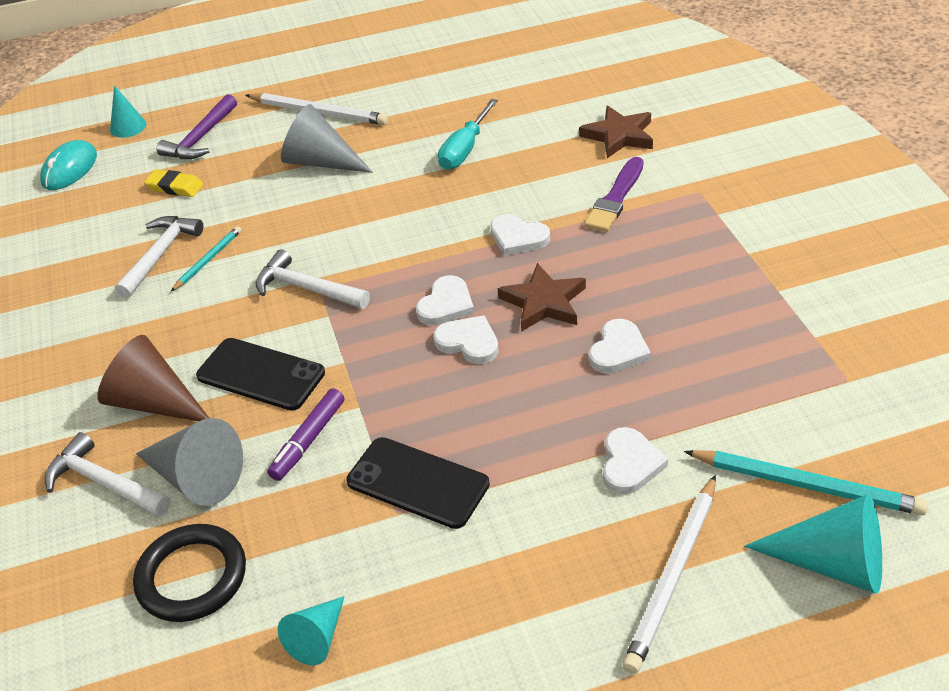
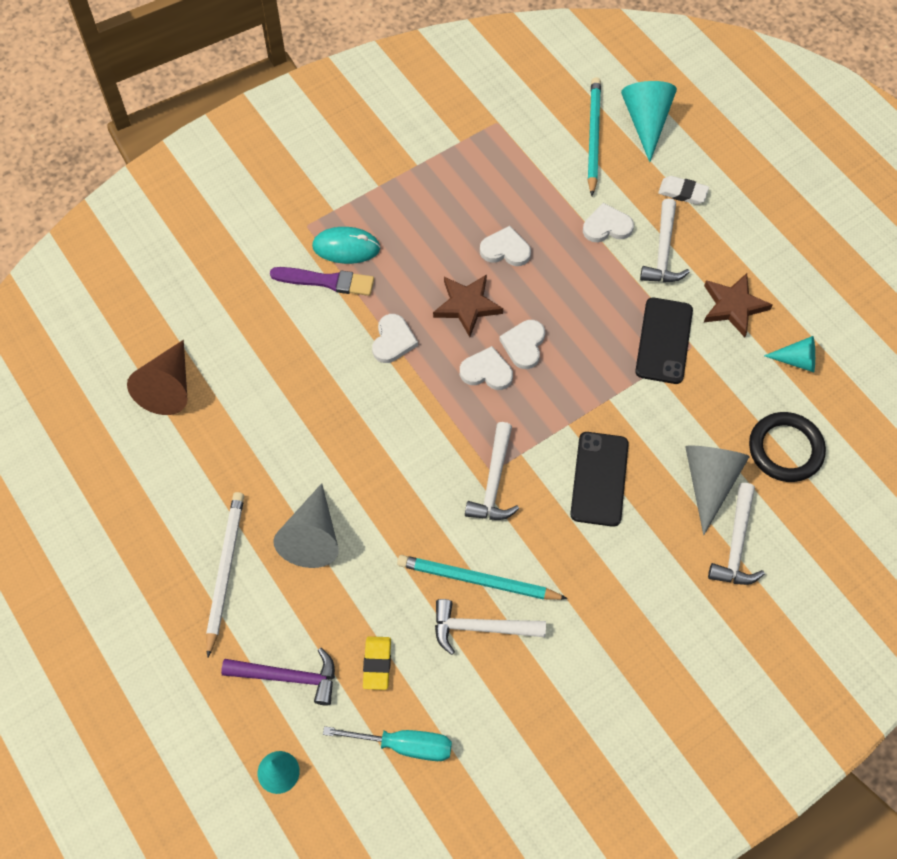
camera: 110 degrees left, 20 degrees up
turquoise mouse [40,140,97,190] -> turquoise mouse moved to [312,227,380,264]
brown cone [97,335,209,421] -> brown cone moved to [127,340,188,415]
turquoise pencil [171,226,241,291] -> turquoise pencil [397,555,568,600], size x1.73
purple marker [267,389,344,481] -> none
turquoise screwdriver [438,99,498,170] -> turquoise screwdriver moved to [323,726,452,761]
brown star [579,106,653,158] -> brown star moved to [703,273,773,337]
white pencil [623,475,716,674] -> white eraser [658,176,709,205]
none -> white hammer [640,199,690,282]

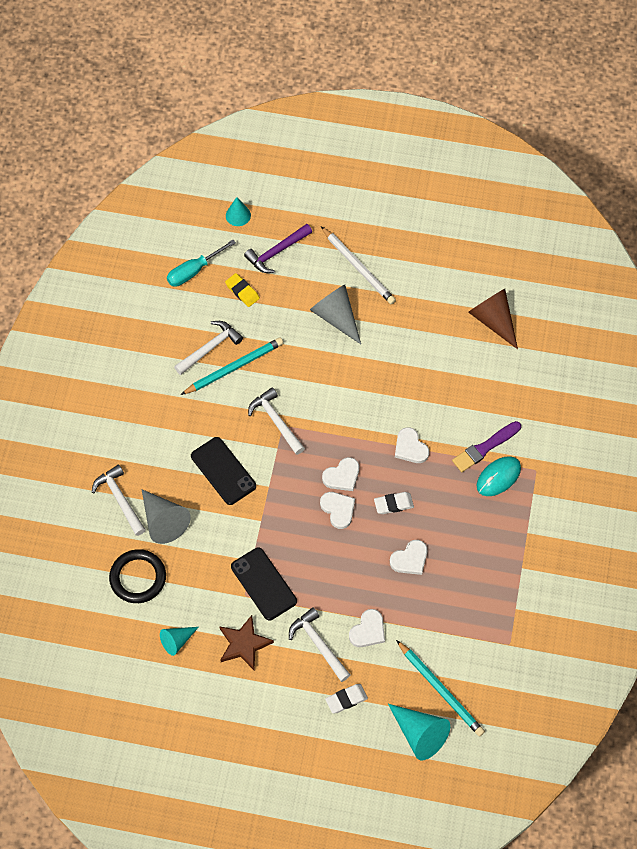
camera: 135 degrees right, 0 degrees up
brown star [433,274,503,337] -> white eraser [374,492,414,514]

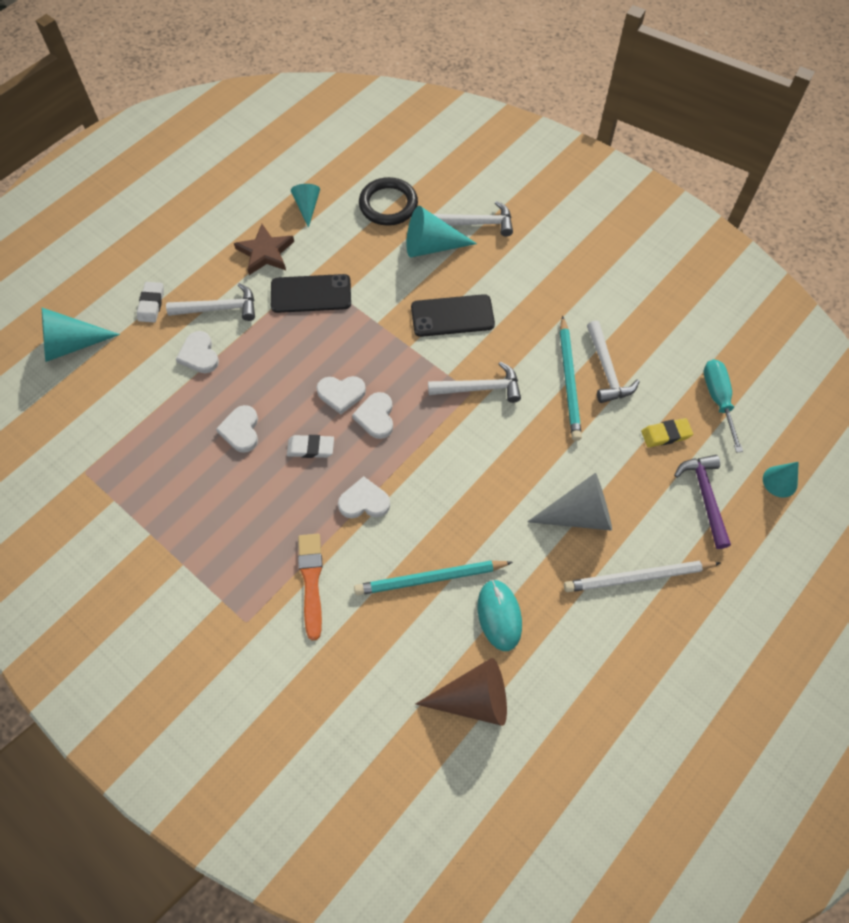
camera: 120 degrees right, 0 degrees up
grey cone [142,489,191,544] -> turquoise cone [406,206,477,257]
white eraser [374,492,414,514] -> white eraser turned 75 degrees clockwise [287,435,334,458]
turquoise pencil [396,640,485,737] -> turquoise pencil moved to [354,561,513,595]
purple brush [452,421,521,472] -> orange brush [298,534,323,641]
turquoise mouse [476,456,521,496] -> turquoise mouse moved to [478,580,522,651]

